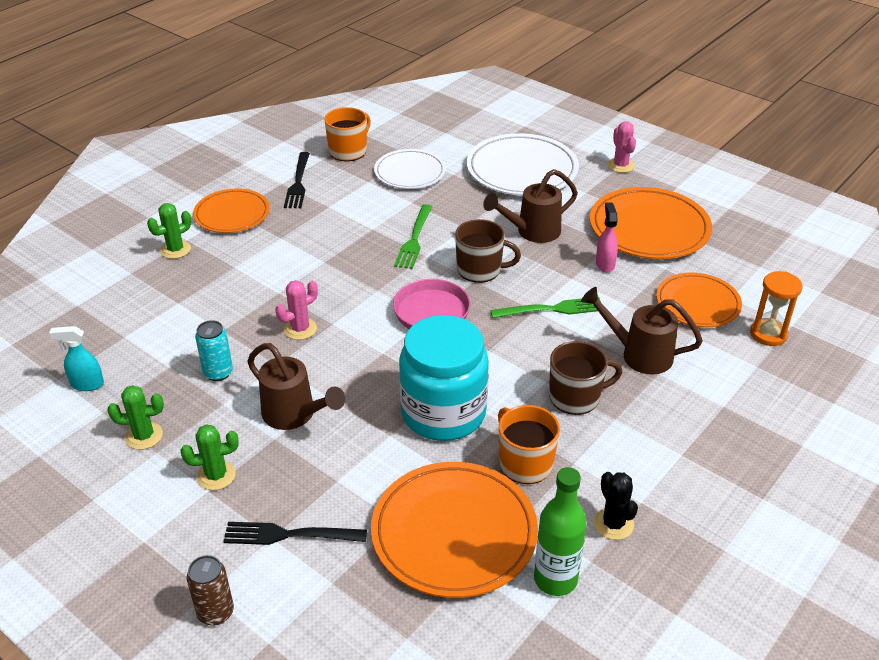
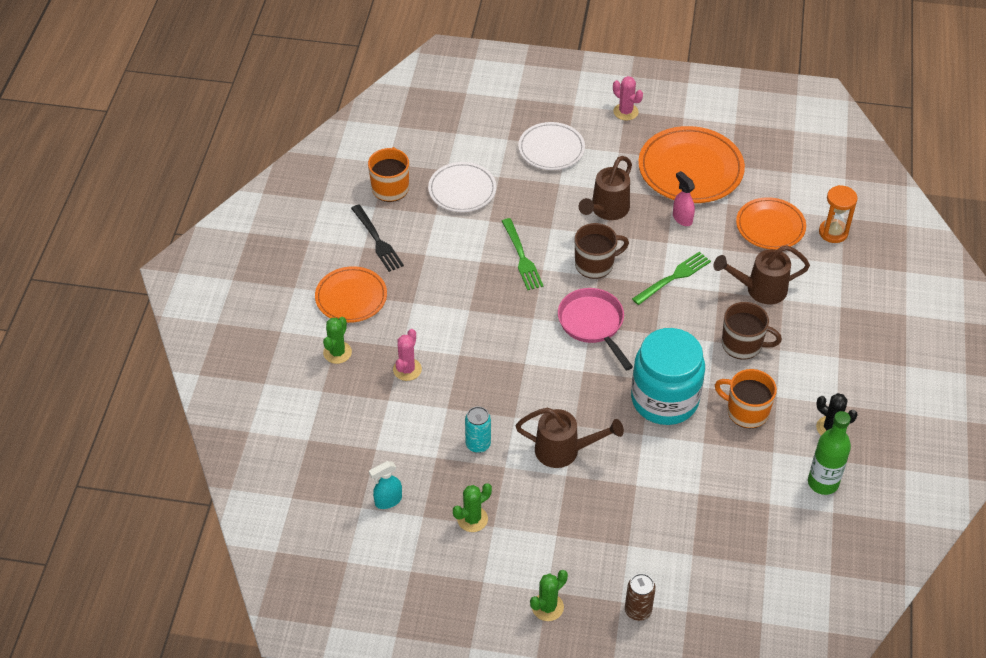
camera: 30 degrees left, 10 degrees up
green cactus [181,424,239,490] -> green cactus moved to [530,570,568,621]
black fork [223,522,367,545] -> none
pink cactus [275,280,318,340] -> pink cactus moved to [393,329,422,381]
orange plate [371,462,538,598] -> none
white plate [467,133,579,196] -> white plate [518,122,585,170], size x0.64
brown mug [549,341,622,415] -> brown mug turned 60 degrees clockwise [722,302,782,360]

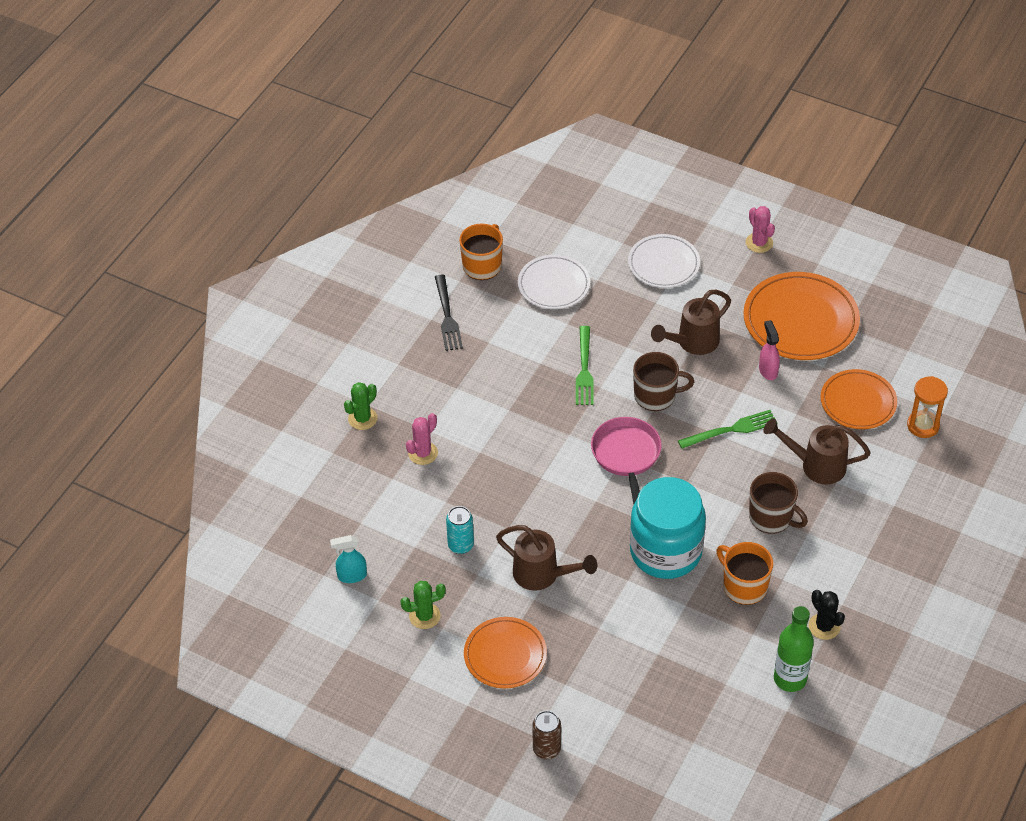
camera: 20 degrees right, 0 degrees up
orange plate [315,266,387,323] -> orange plate moved to [464,617,547,689]
green cactus [530,570,568,621] -> none

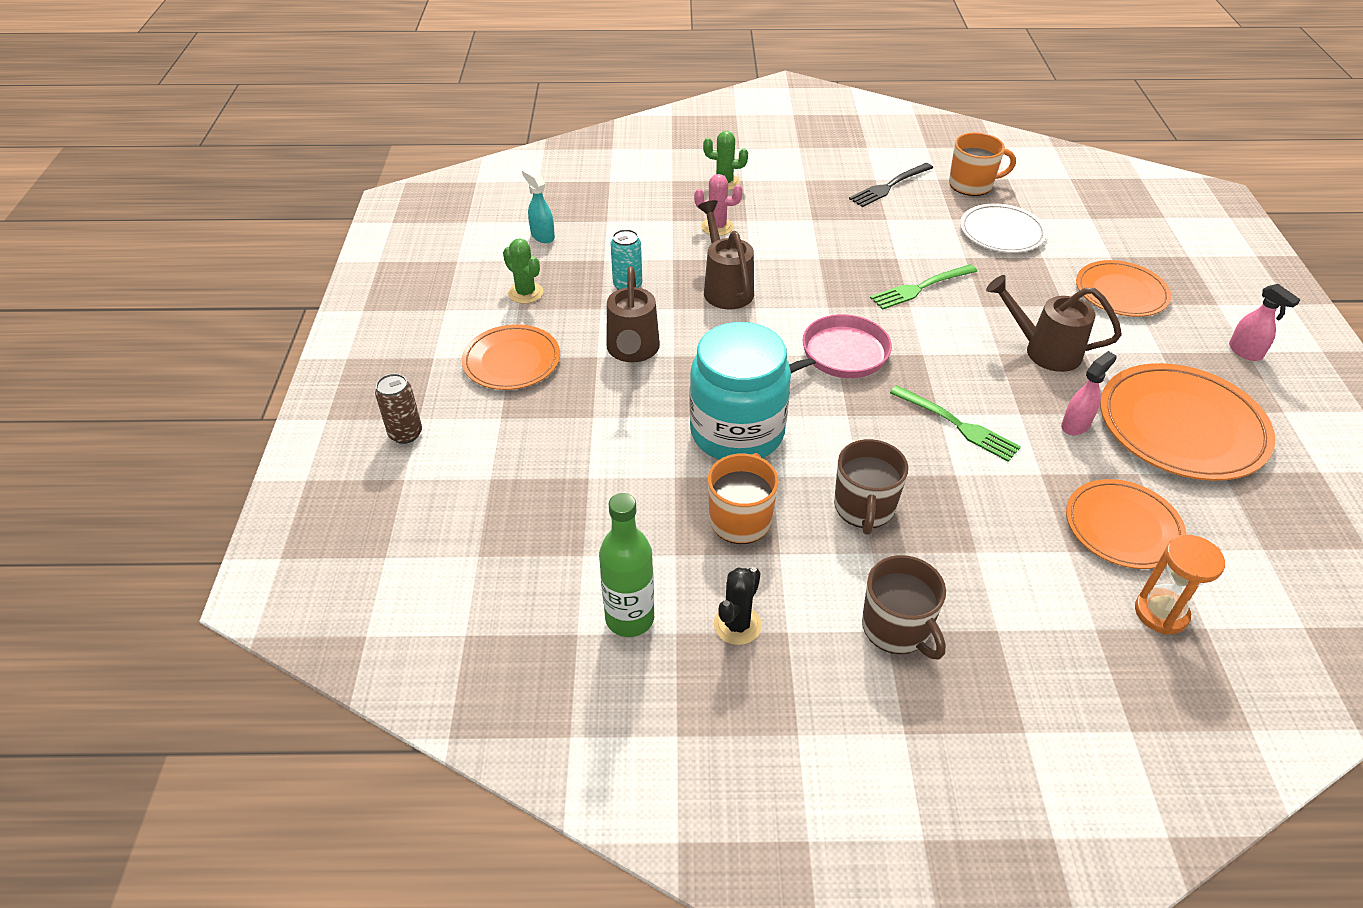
camera: 60 degrees right, 5 degrees down
white plate [628,234,700,288] -> orange plate [1076,260,1171,317]
brown mug [633,352,694,411] -> brown mug moved to [862,555,946,660]
pink cactus [746,206,775,253] -> pink spray bottle [1229,284,1301,361]
brown watering can [763,418,871,485] -> brown watering can moved to [698,200,754,309]

